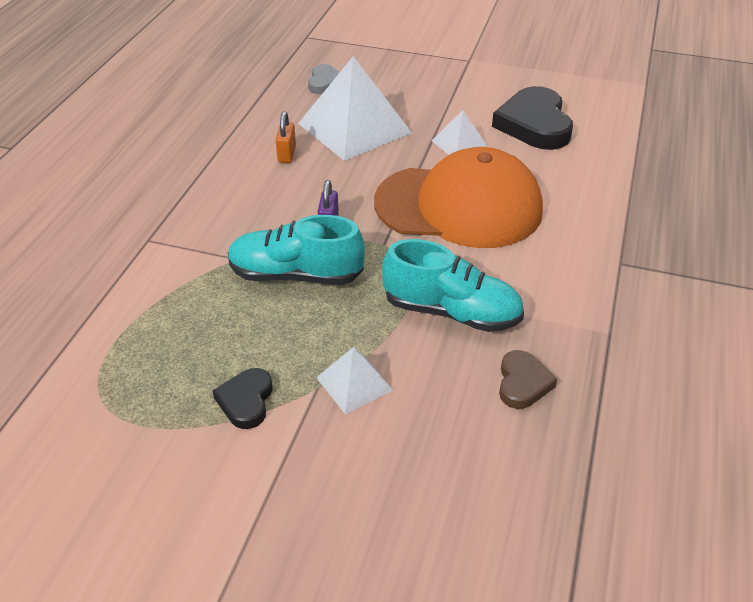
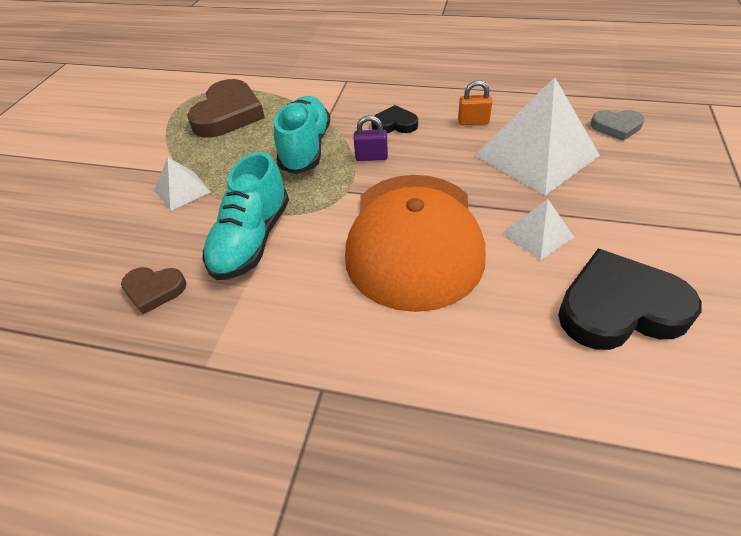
camera: 90 degrees right, 5 degrees up
black heart [213,368,273,429] -> black heart moved to [371,105,418,133]
none -> brown heart [187,79,265,138]

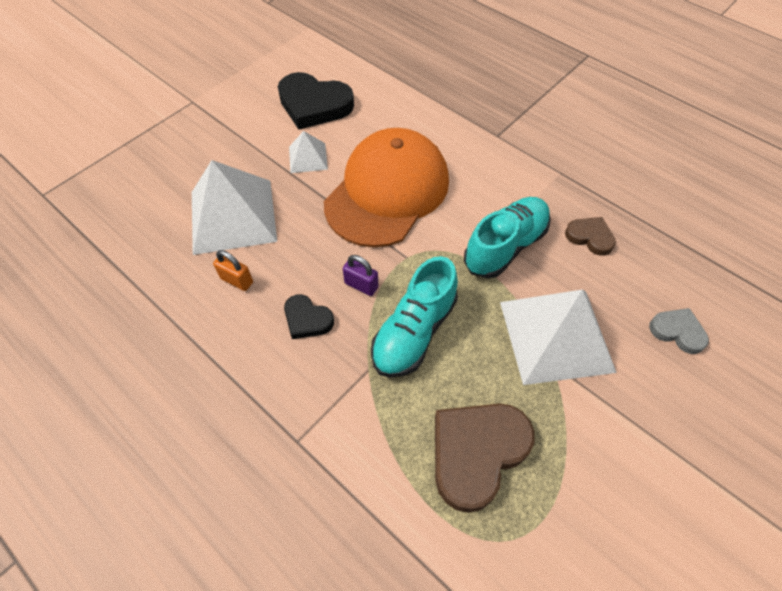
camera: 155 degrees left, 10 degrees up
white pyramid [155,157,210,211] -> white pyramid [500,290,617,385], size x2.04
grey heart [591,110,644,141] -> grey heart moved to [649,308,709,354]

